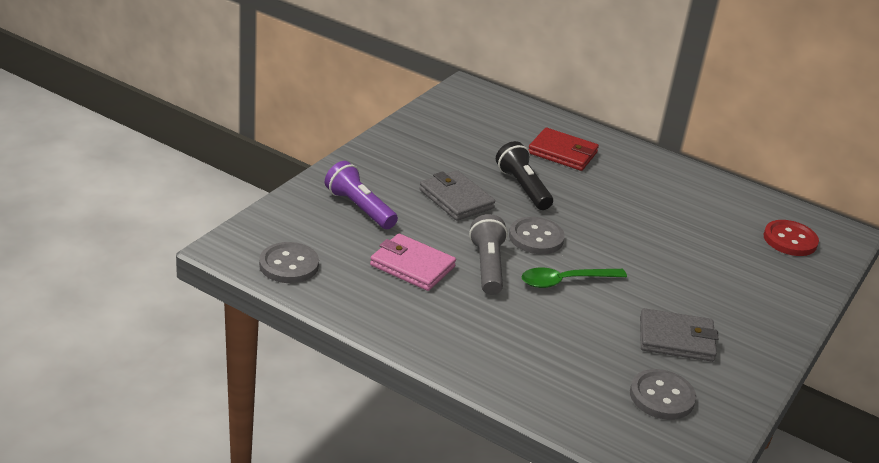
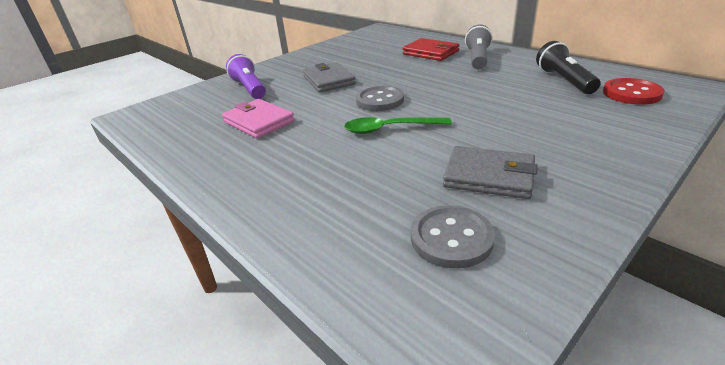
camera: 20 degrees right, 0 degrees up
grey button [259,242,319,283] -> none
grey flashlight [469,214,508,295] -> grey flashlight moved to [465,24,493,69]
black flashlight [496,141,553,210] -> black flashlight moved to [536,41,600,94]

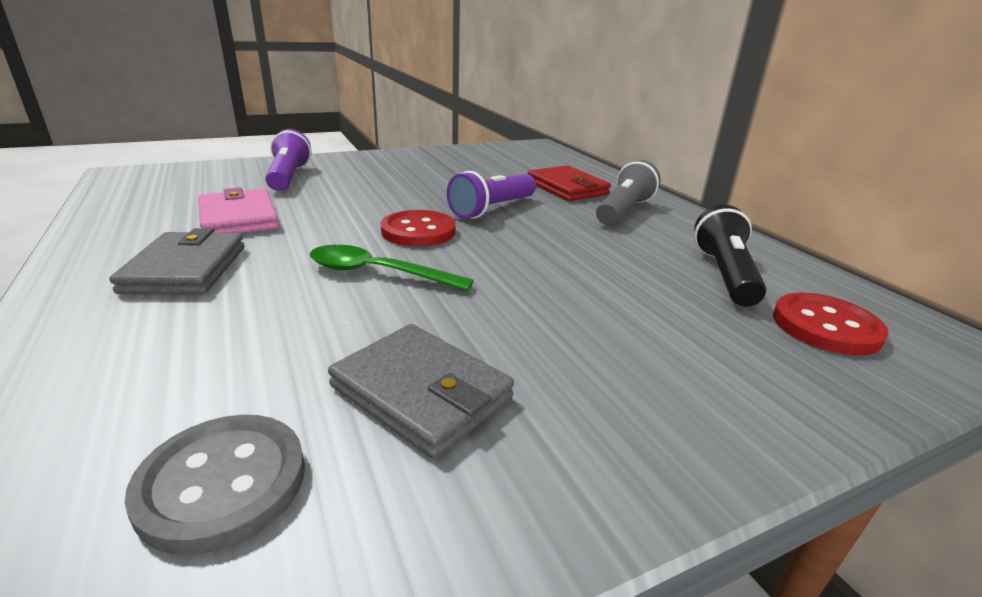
camera: 15 degrees right, 5 degrees down
grey wallet [303,62,356,93] -> grey wallet moved to [110,228,245,295]
grey button [356,86,404,111] -> red button [381,210,456,247]
none -> purple flashlight [447,171,536,219]

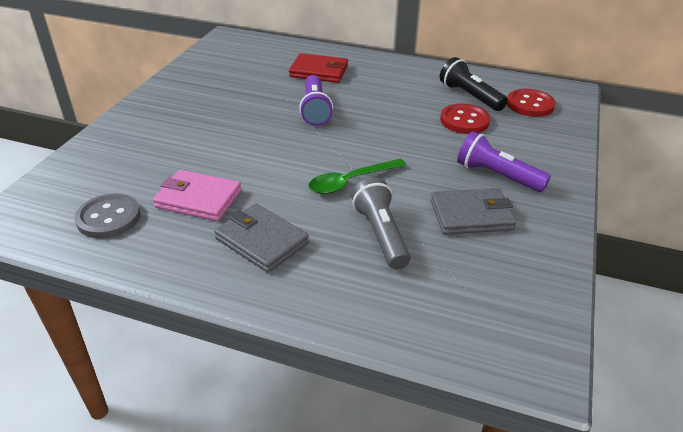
camera: 45 degrees left, 10 degrees up
grey button [124,415,305,555] -> grey button moved to [75,193,141,238]
purple flashlight [265,129,311,191] -> purple flashlight moved to [457,131,551,192]
red button [381,210,456,247] -> red button moved to [440,104,490,134]
grey flashlight [596,160,660,225] -> grey flashlight moved to [351,177,410,269]

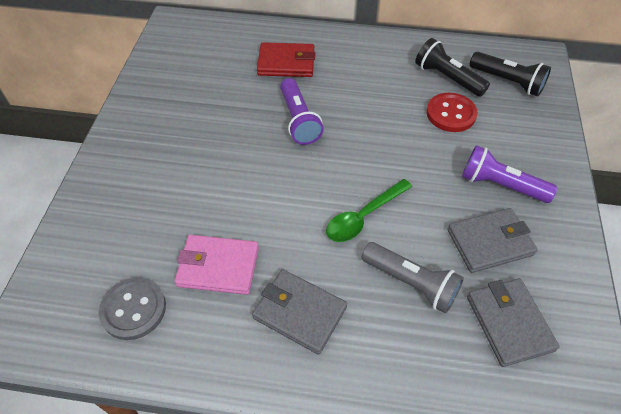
camera: 10 degrees left, 15 degrees up
grey flashlight [351,177,410,269] -> grey flashlight turned 150 degrees clockwise [361,242,464,313]
red button [507,89,556,117] -> black flashlight [469,52,551,97]
none -> grey wallet [467,278,560,367]

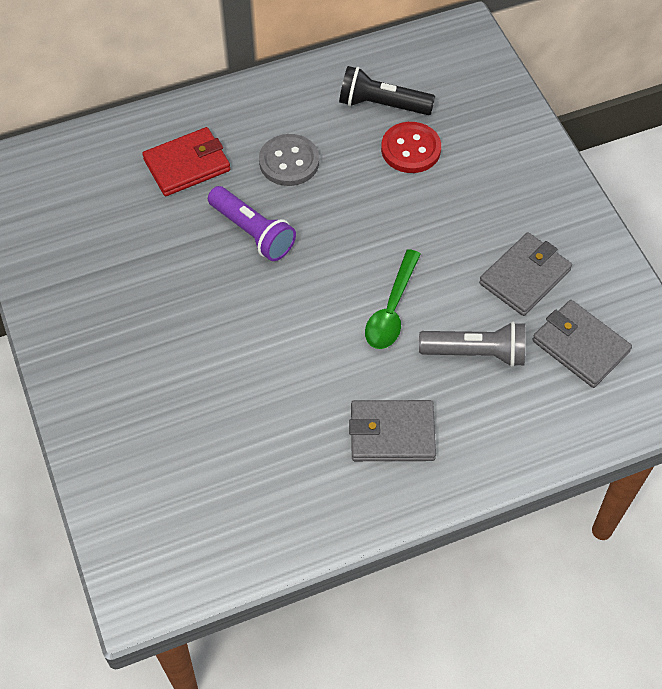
camera: 30 degrees left, 5 degrees up
grey button [99,277,166,340] -> grey button moved to [259,134,319,186]
pink wallet [175,235,259,295] -> none
purple flashlight [462,145,557,203] -> none
black flashlight [469,52,551,97] -> none

